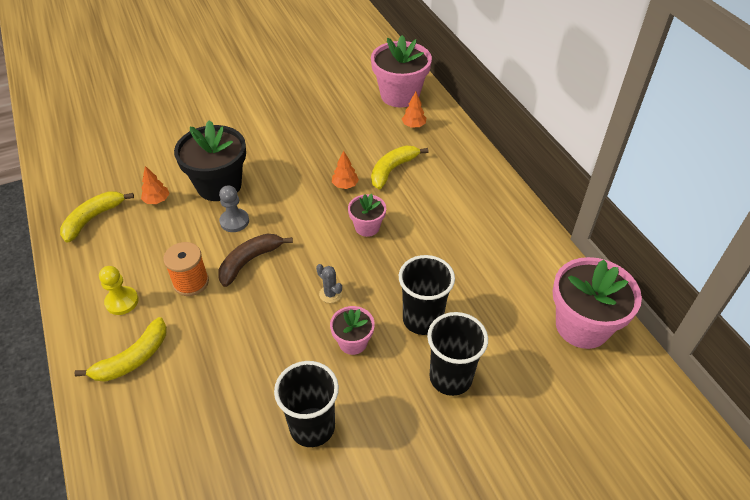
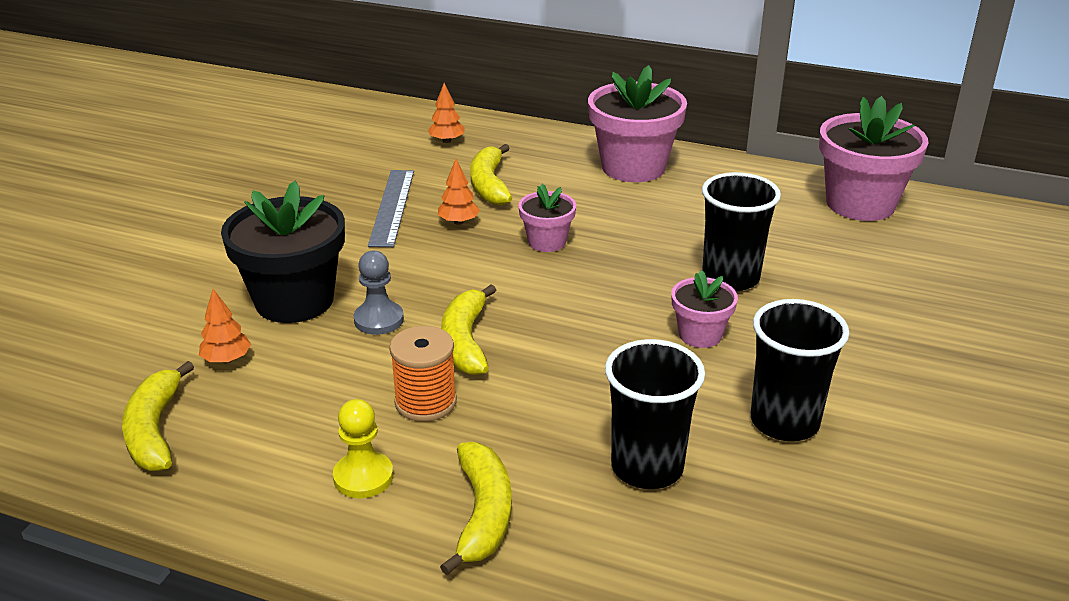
camera: 45 degrees left, 15 degrees down
brown banana [218,234,293,287] -> yellow banana [441,284,496,375]
grey cactus [316,264,342,303] -> none
pink flower pot [371,35,432,108] -> pink flower pot moved to [588,65,687,182]
black cup [427,312,488,396] -> black cup moved to [605,339,705,489]
none -> grey ruler [368,170,414,247]

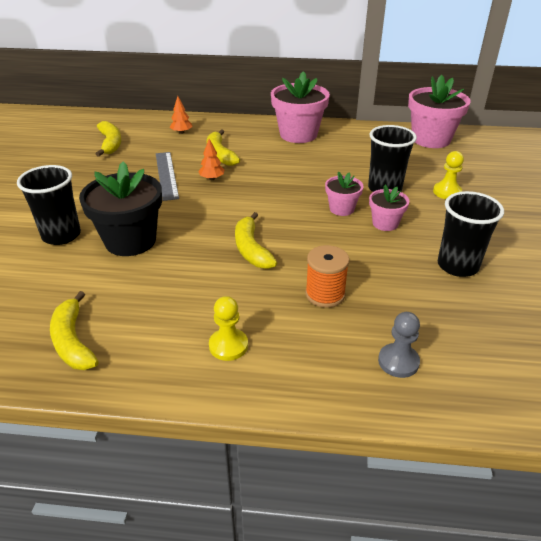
camera: 15 degrees left, 5 degrees up
orange tree [199,289,251,363] -> none
grey pawn [354,251,404,335] -> grey pawn moved to [378,312,420,378]
orange spool [389,326,457,422] -> orange spool moved to [305,245,350,308]
yellow banana [440,442,512,575] -> yellow banana moved to [96,121,121,157]
pink flower pot [518,184,576,252] -> pink flower pot moved to [325,171,364,216]
black cup [605,339,705,489] -> black cup moved to [17,165,81,245]
none -> yellow pawn [433,151,464,199]

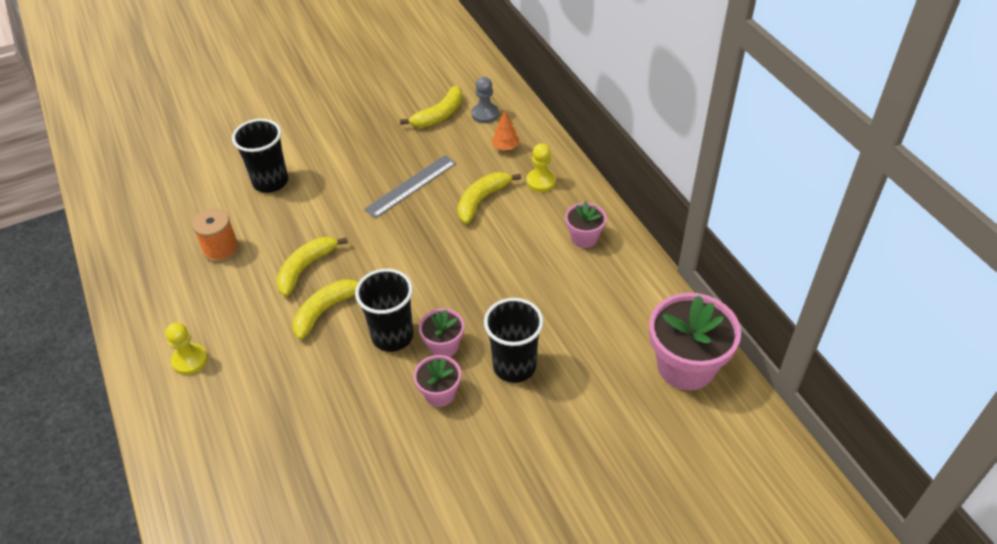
camera: 60 degrees right, 10 degrees up
yellow banana [50,291,99,370] -> yellow banana moved to [276,237,348,296]
black flower pot [79,161,162,256] -> none
orange tree [198,139,225,180] -> none
pink flower pot [271,71,330,143] -> pink flower pot [565,201,607,248], size x0.53
orange spool [305,245,350,308] -> orange spool moved to [192,208,239,263]
grey pawn [378,312,420,378] -> grey pawn moved to [472,77,499,123]
yellow pawn [433,151,464,199] -> yellow pawn moved to [526,143,556,192]
black cup [438,191,504,277] -> black cup moved to [355,269,413,352]

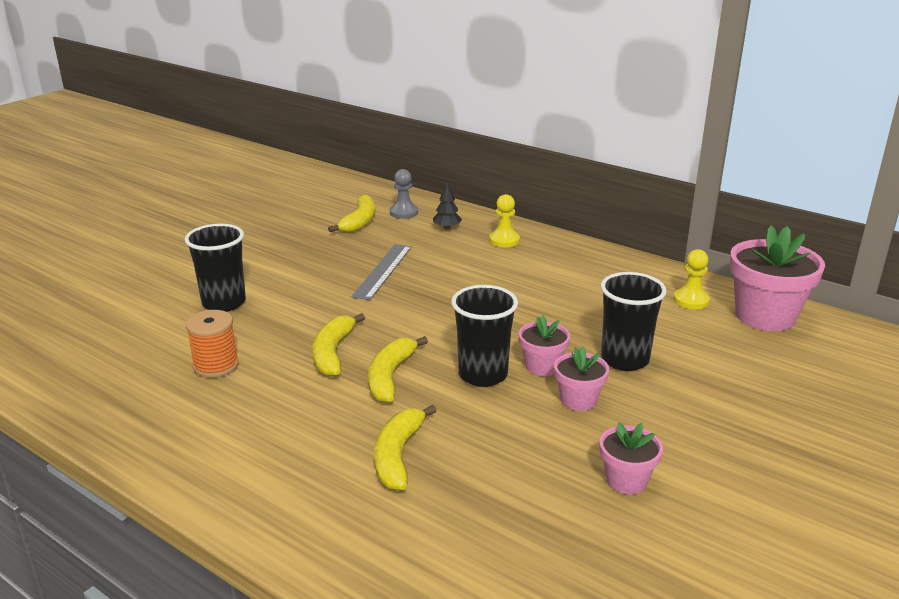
camera: 30 degrees left, 20 degrees down
yellow pawn [165,323,208,375] -> yellow pawn moved to [673,249,710,309]
yellow banana [457,172,521,224] -> yellow banana moved to [374,405,437,490]
orange tree [491,111,519,150] -> black tree [433,183,462,229]
pink flower pot [565,201,607,248] -> pink flower pot moved to [600,423,663,494]

